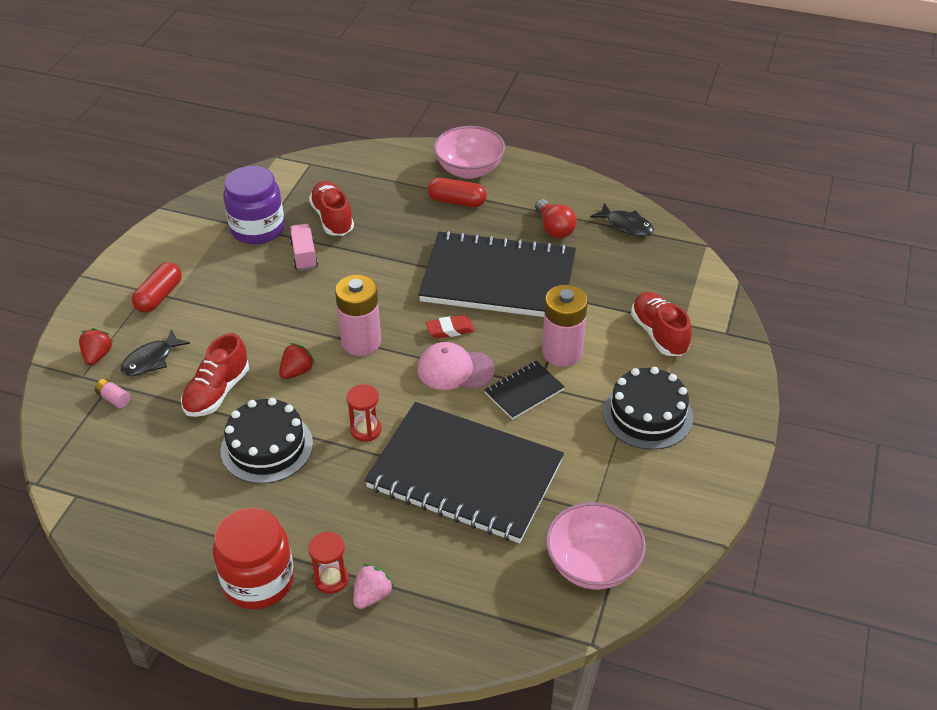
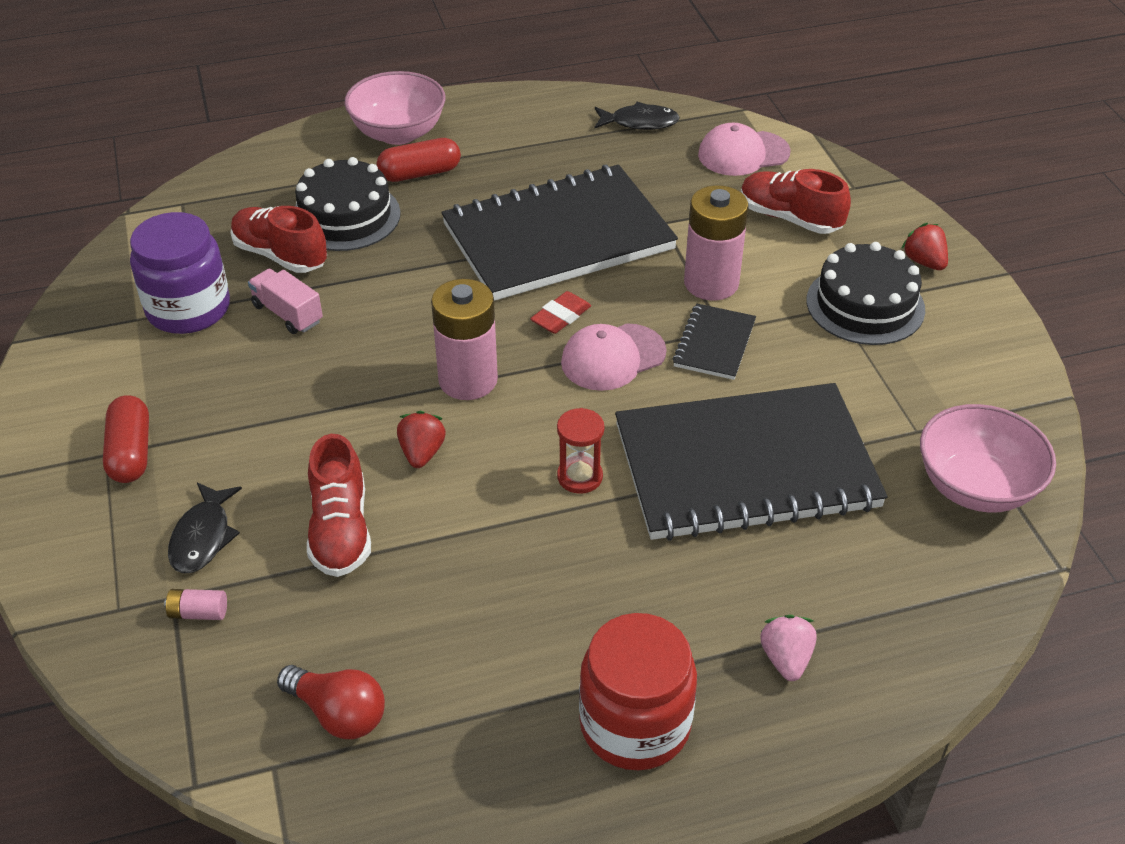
camera: 35 degrees left, 0 degrees up
red strawberry [79,328,113,366] -> red strawberry moved to [901,223,948,270]
black cake [221,398,313,484] -> black cake moved to [295,157,401,251]
red hourglass [308,532,349,594] -> none
red light bulb [535,199,577,238] -> red light bulb moved to [277,665,385,739]
none -> pink cap [698,123,791,176]

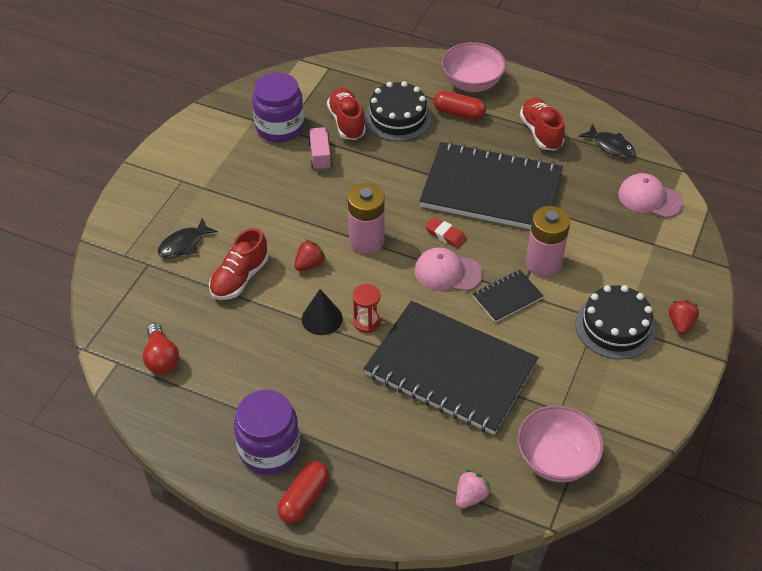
camera: 40 degrees right, 5 degrees up
red capsule [103,395,149,483] -> red capsule moved to [277,461,329,524]
pink battery [164,589,227,620] -> none
red eraser [530,291,591,334] -> red eraser turned 45 degrees clockwise [425,217,467,249]
red jar [579,613,697,770] -> purple jar [234,390,300,475]
red shoe [741,169,851,234] -> red shoe moved to [520,98,565,151]
pink strawberry [760,615,817,681] -> pink strawberry moved to [456,470,491,509]
none -> black cone [302,289,343,335]

